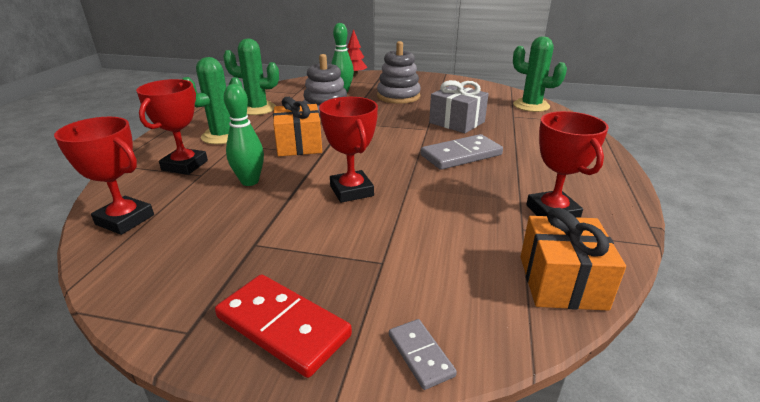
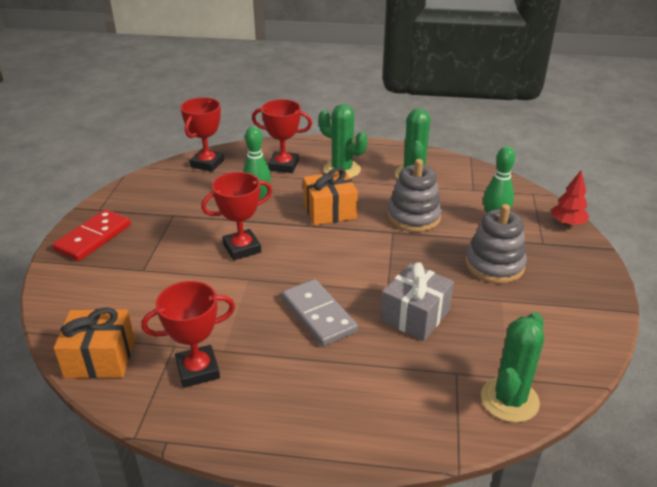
camera: 85 degrees right, 5 degrees up
grey domino [389,319,457,390] -> none

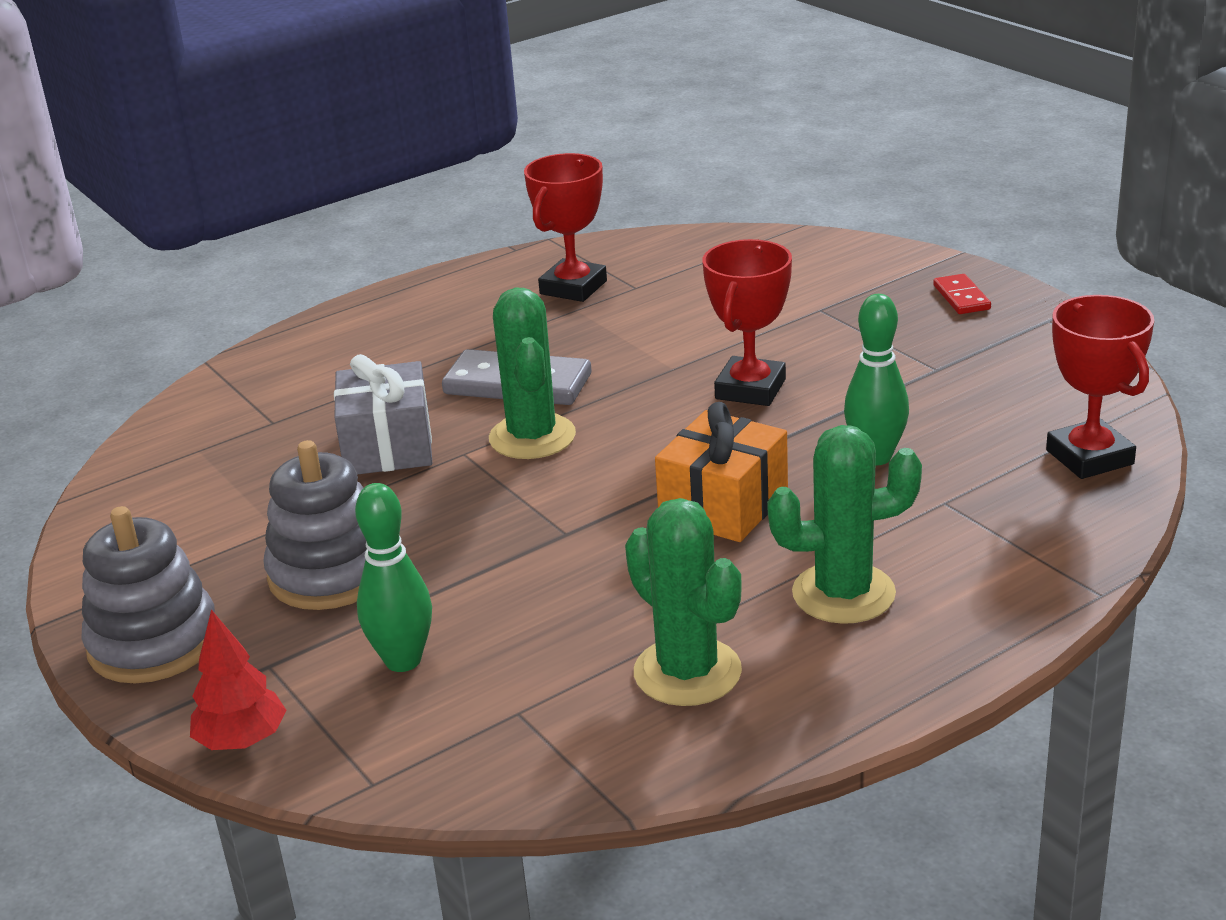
camera: 140 degrees right, 5 degrees down
red domino [52,209,131,261] -> red domino [933,274,991,314], size x0.54
orange gift [54,307,135,379] -> none
red trophy [252,99,312,173] -> none
grey stacking toy [387,159,442,232] -> grey stacking toy moved to [81,506,215,683]
green cactus [481,312,544,423] -> green cactus moved to [489,287,576,459]

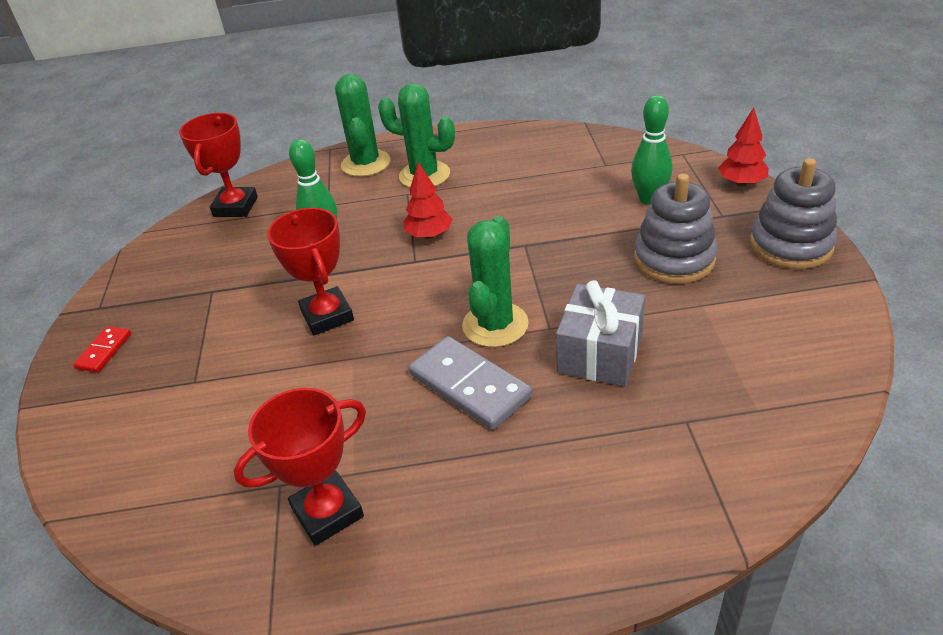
camera: 150 degrees left, 10 degrees up
green cactus [625,498,742,706] -> green cactus moved to [335,74,391,177]
orange gift [655,402,788,542] -> red tree [403,162,453,239]
red trophy [702,239,792,406] -> red trophy turned 75 degrees counterclockwise [267,208,354,335]

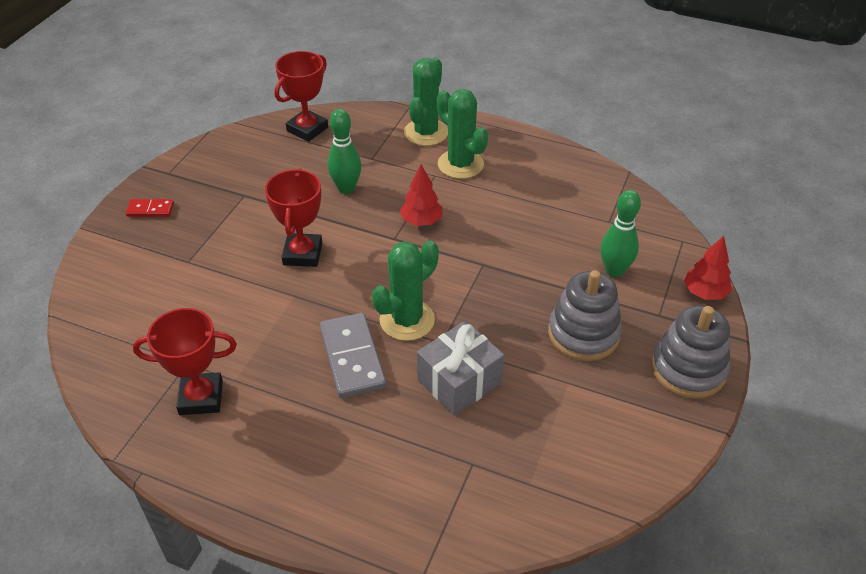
camera: 25 degrees right, 5 degrees up
red domino [73,326,131,373] -> red domino turned 45 degrees clockwise [126,199,174,217]

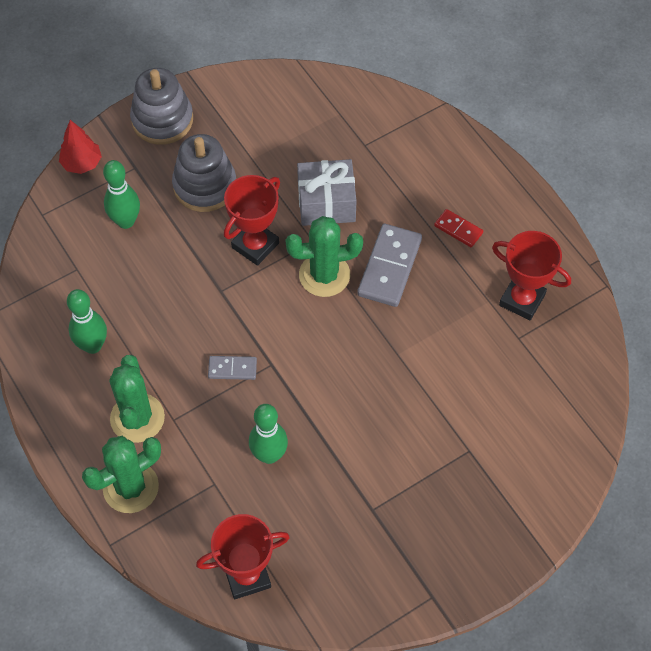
camera: 145 degrees left, 15 degrees up
red domino [126,199,174,217] -> red domino moved to [434,209,483,248]
red trophy [265,168,322,267] -> red trophy moved to [224,175,280,266]
red tree [400,164,443,226] -> grey domino [208,356,257,380]
none -> green bowling pin [67,289,107,354]

